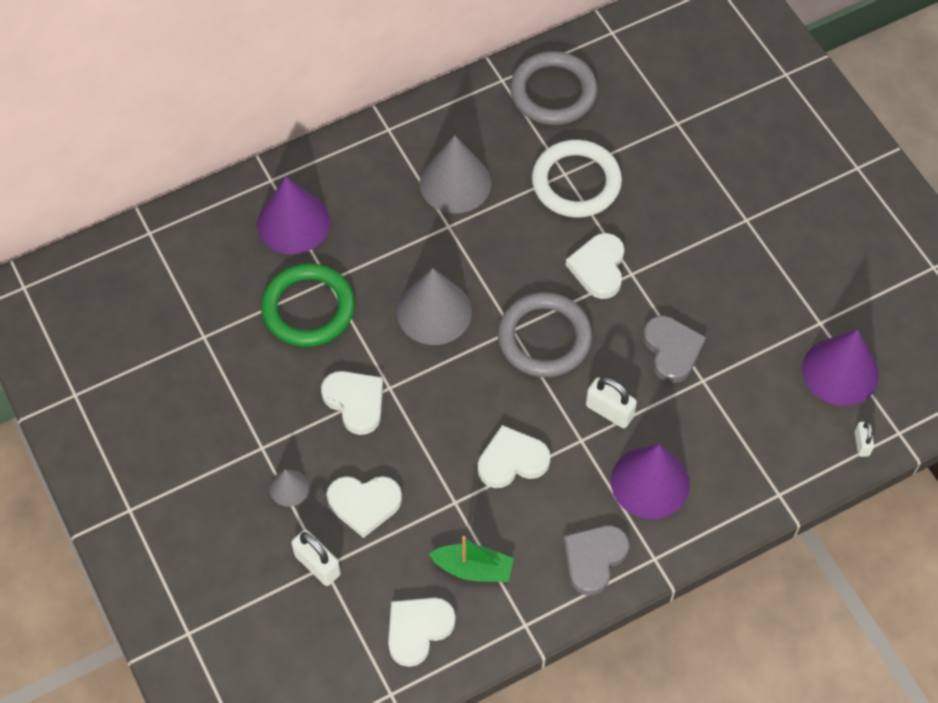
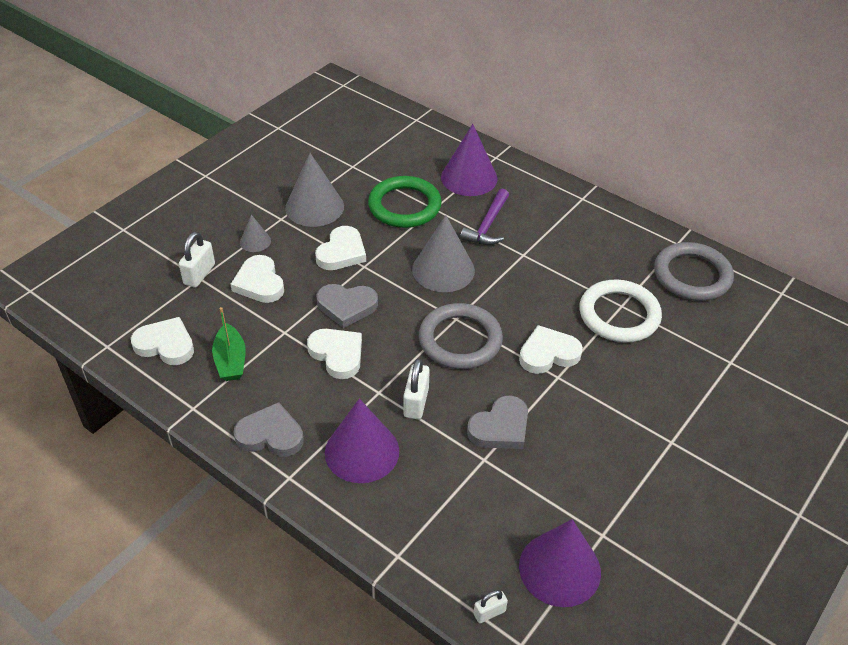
camera: 65 degrees right, 15 degrees down
grey cone [420,135,491,214] -> grey cone moved to [285,153,344,227]
none -> grey heart [316,284,378,328]
none -> purple hammer [460,189,509,245]

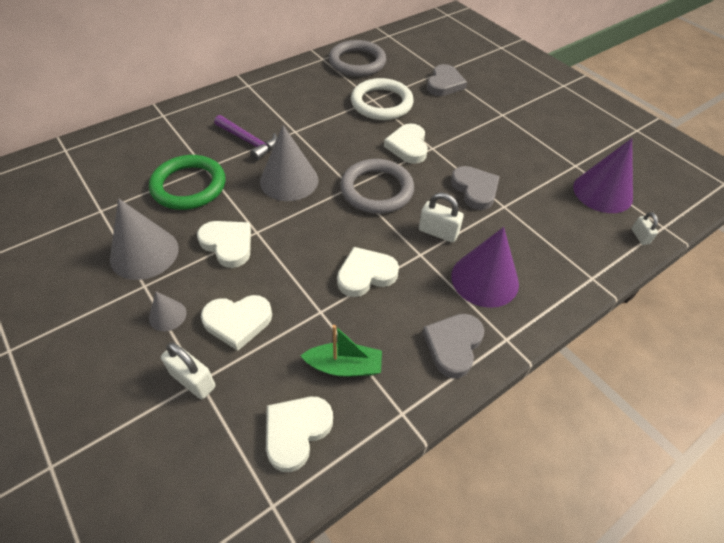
camera: 75 degrees left, 5 degrees up
grey heart [316,284,378,328] -> grey heart moved to [427,64,467,96]
purple cone [441,124,498,196] -> none

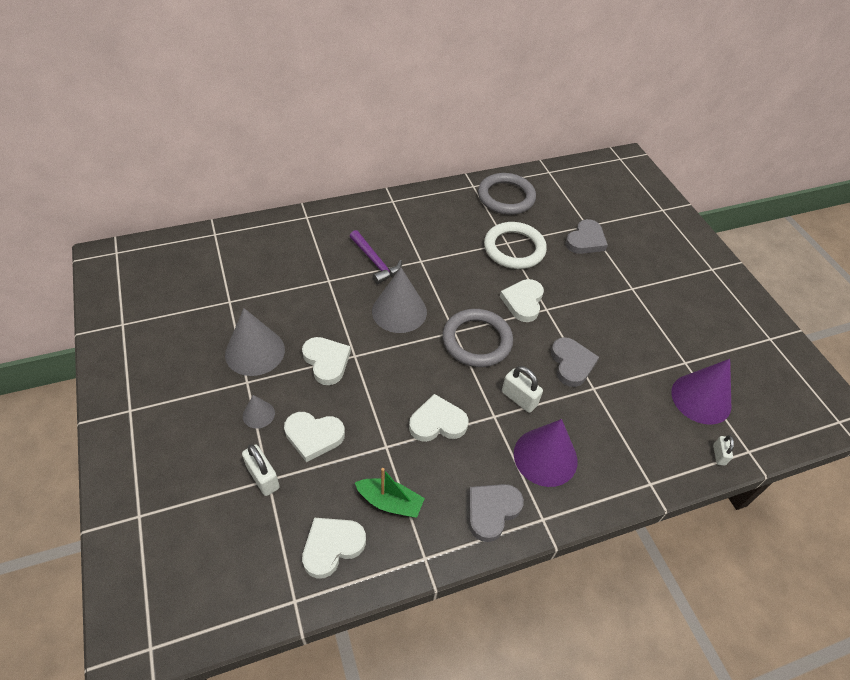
camera: 15 degrees right, 0 degrees up
green ring [149,155,226,210] -> none

